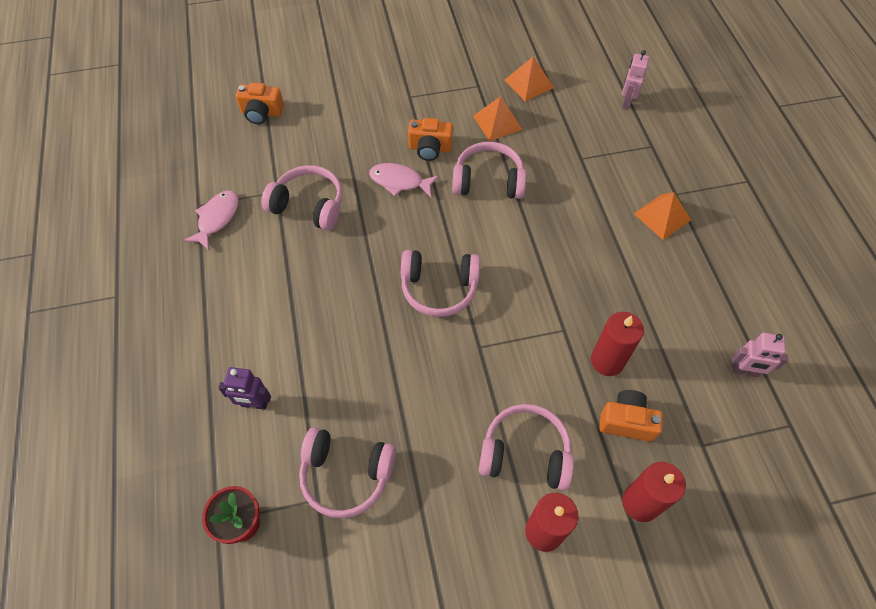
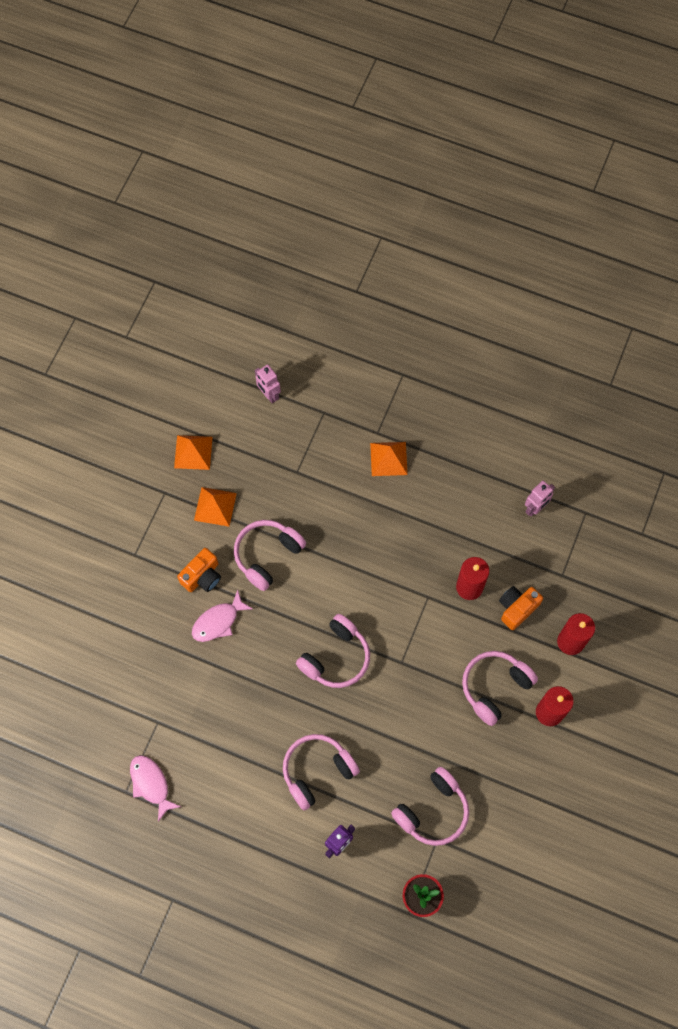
camera: 55 degrees left, 10 degrees up
orange camera [236,82,284,124] -> none
pink headphones [261,165,343,231] -> pink headphones moved to [283,734,360,810]

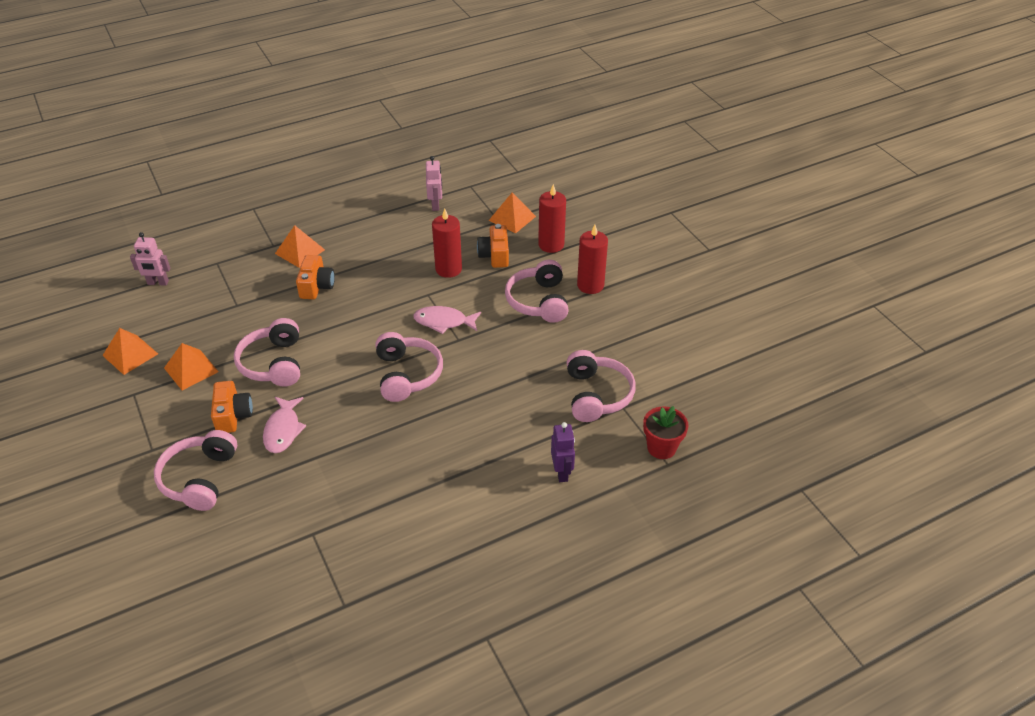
camera: 50 degrees left, 25 degrees down
pink fish [130,755,181,822] -> pink fish moved to [413,306,481,334]
pink headphones [283,734,360,810] -> pink headphones moved to [154,430,237,511]
none -> orange camera [296,255,335,299]
none -> orange pyramid [488,192,536,234]

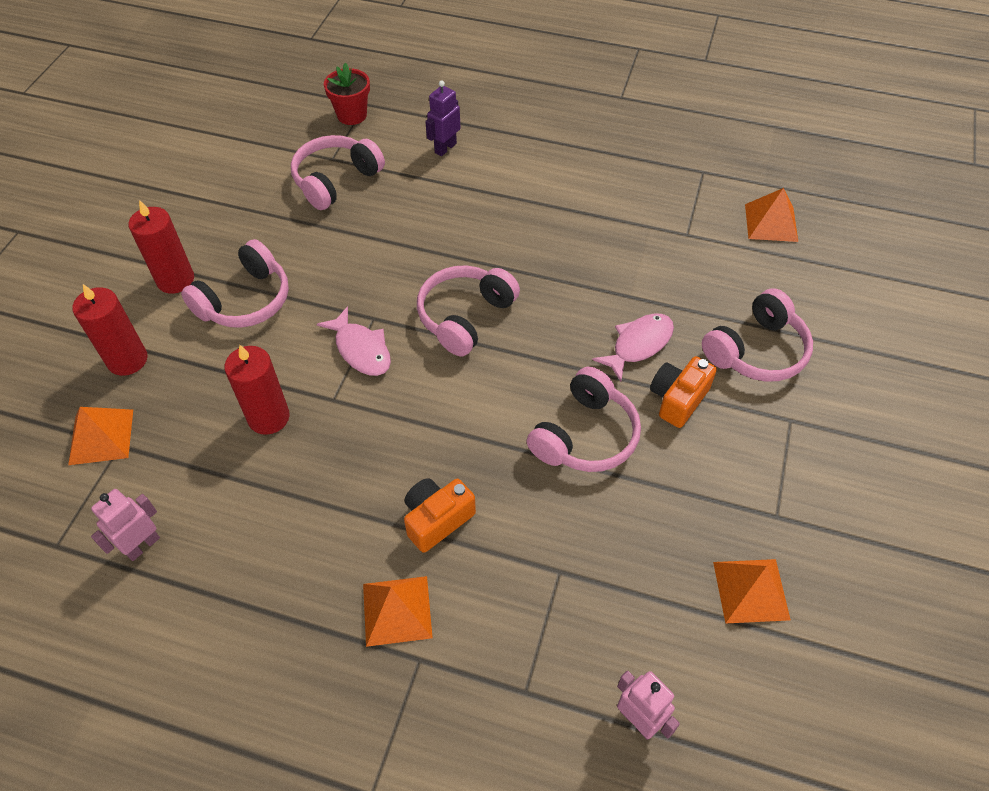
camera: 135 degrees left, 10 degrees up
orange pyramid [164,343,219,391] -> orange pyramid moved to [745,188,798,242]
orange camera [477,224,509,268] -> none

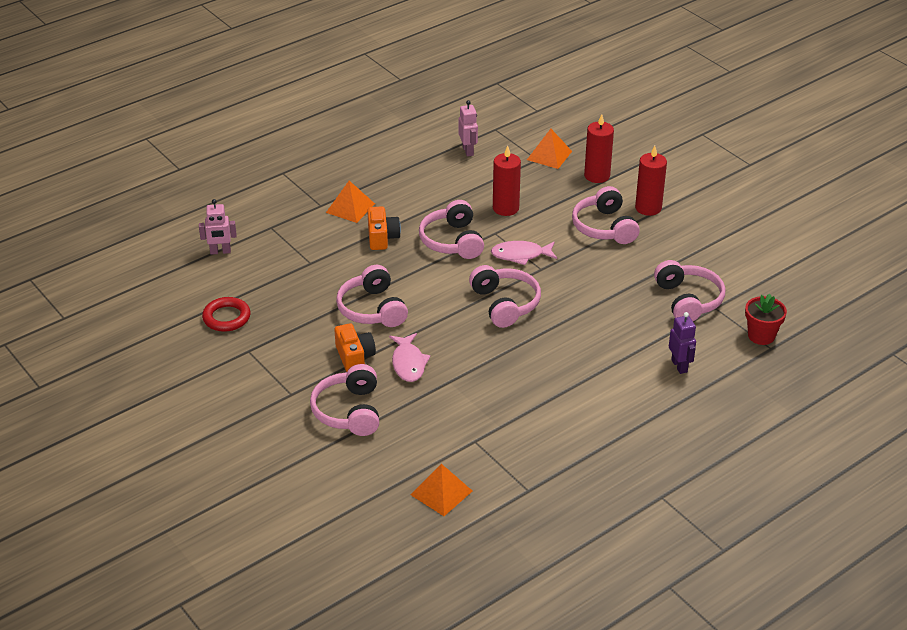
camera: 125 degrees right, 15 degrees down
orange pyramid [713,559,791,624] -> red ring [202,297,250,332]
none -> pink headphones [419,200,484,259]

